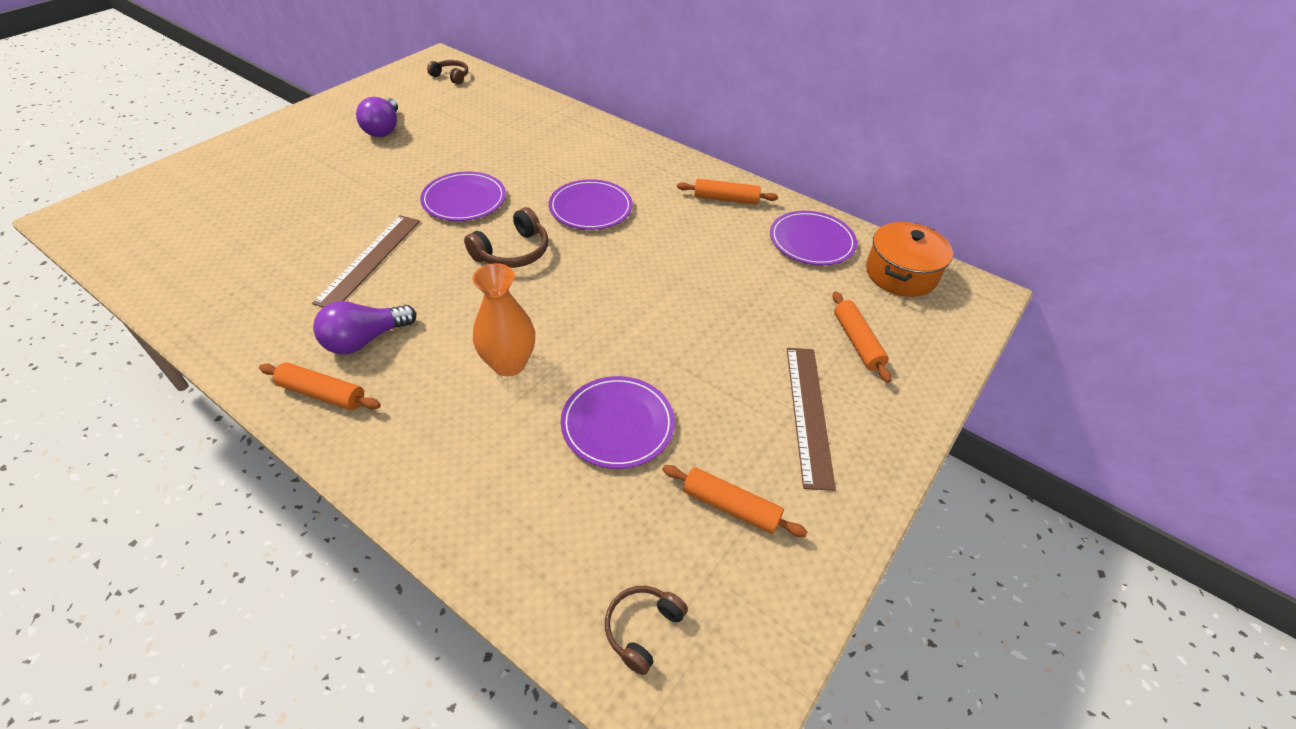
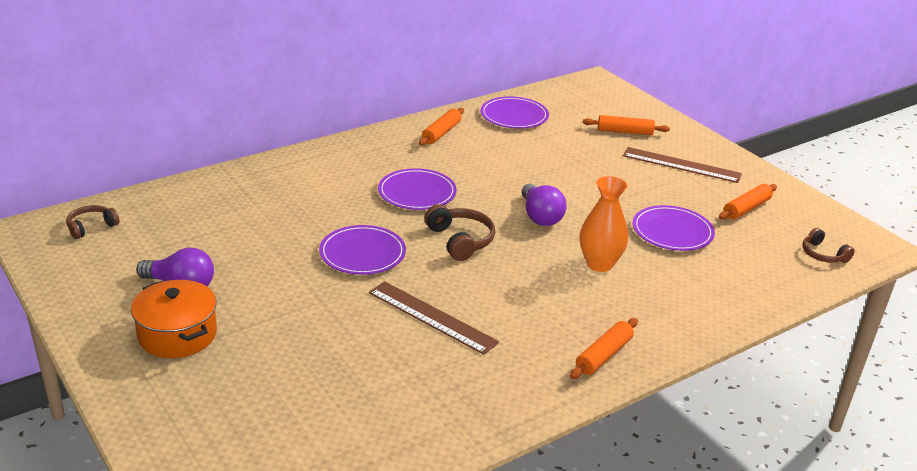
camera: 70 degrees left, 15 degrees down
purple light bulb [313,301,416,355] -> purple light bulb moved to [522,183,567,226]
orange pot [866,222,953,297] -> orange pot moved to [131,280,217,358]

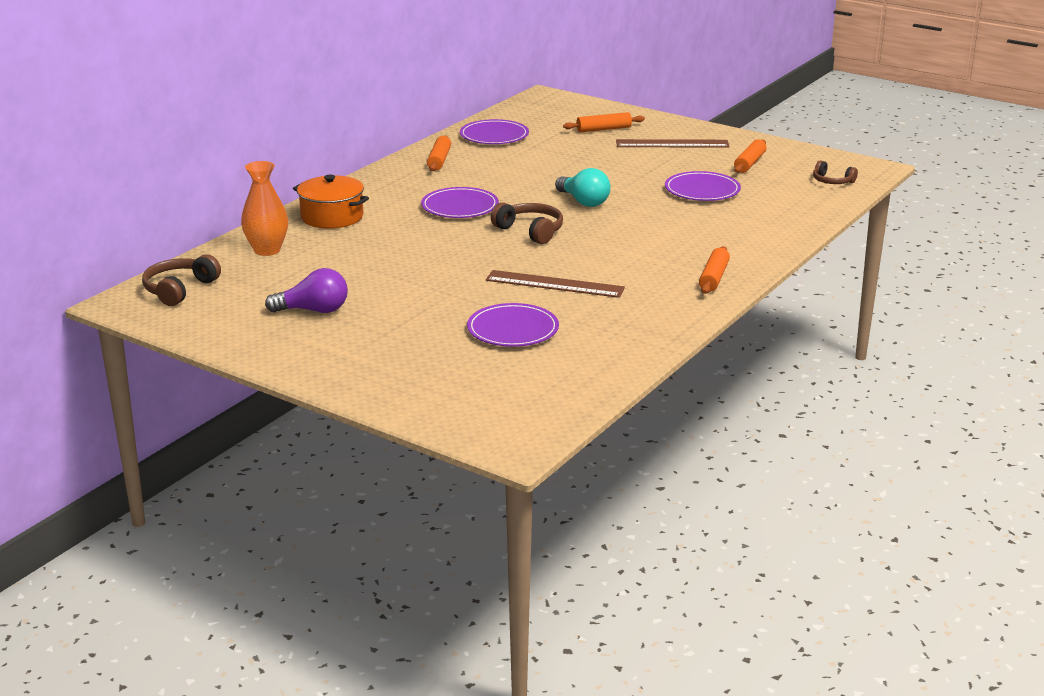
camera: 20 degrees left, 5 degrees down
brown headphones [66,205,119,239] -> brown headphones [142,254,221,306], size x1.51
orange pot [131,280,217,358] -> orange pot moved to [293,175,369,229]
purple plate [319,225,406,275] -> purple plate moved to [467,303,559,347]
purple light bulb [522,183,567,226] -> turquoise light bulb [555,168,611,207]
orange vase [580,176,628,272] -> orange vase moved to [241,161,288,256]

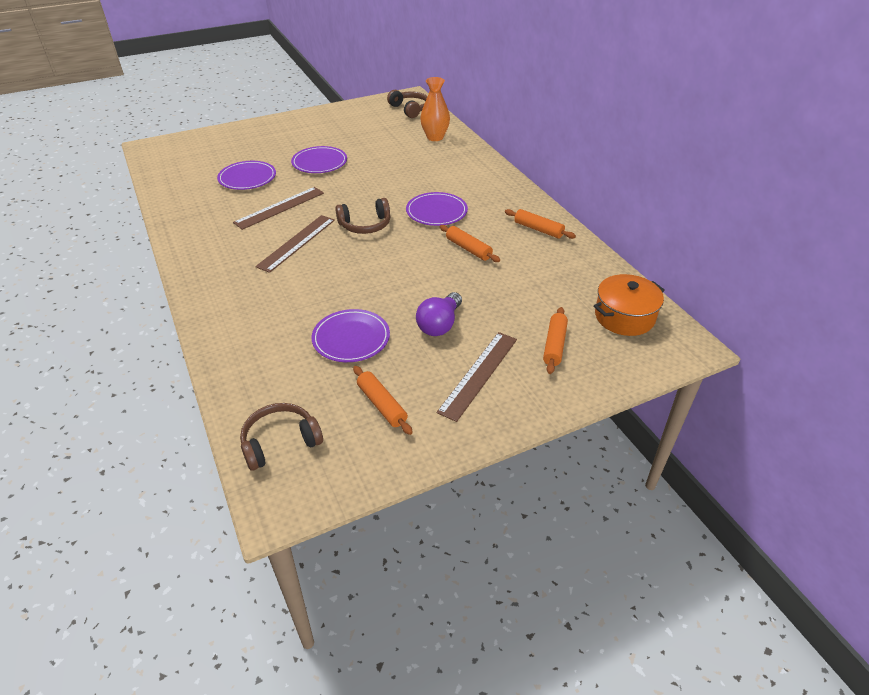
camera: 120 degrees right, 15 degrees up
purple light bulb [265,268,348,313] -> purple light bulb moved to [416,292,462,336]
orange pot [293,175,369,229] -> orange pot moved to [594,274,665,336]
purple plate [460,119,529,144] -> purple plate moved to [291,146,347,173]
turquoise light bulb [555,168,611,207] -> none
orange rolling pin [699,246,730,294] -> orange rolling pin moved to [440,225,500,262]
brown headphones [813,160,858,184] -> brown headphones [240,403,323,471], size x1.51
none -> brown ruler [255,215,335,273]

